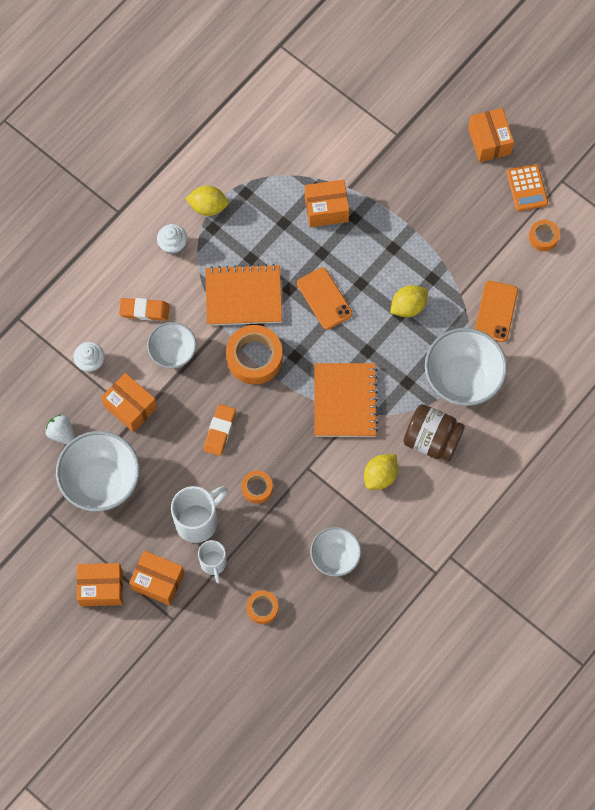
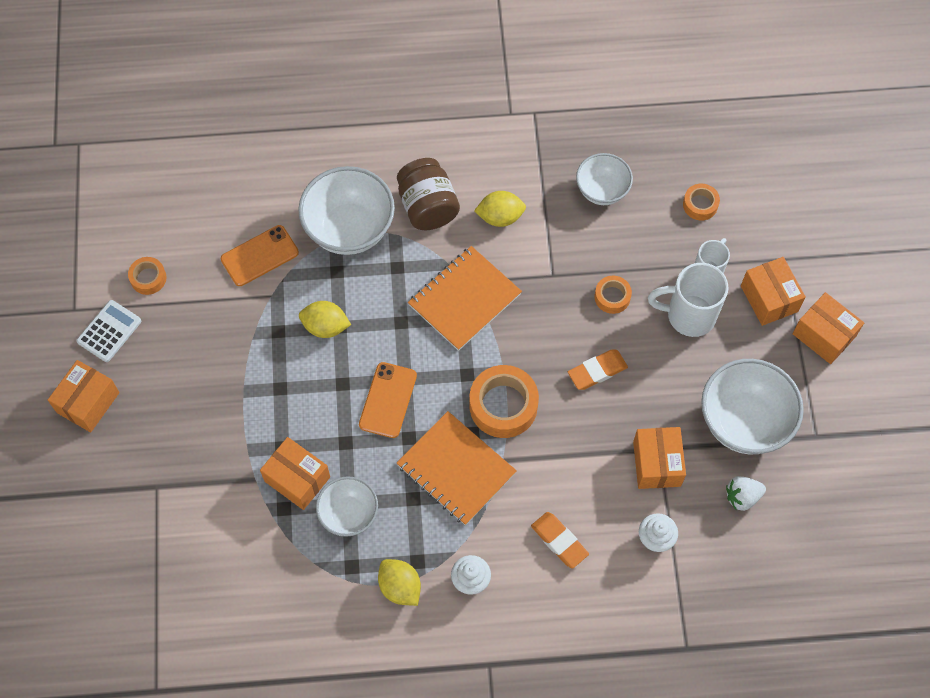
camera: 135 degrees left, 5 degrees down
white strawberry [45,415,75,444] -> white strawberry turned 75 degrees clockwise [726,476,766,511]
white bowl [147,322,196,369] -> white bowl moved to [316,476,378,537]
orange calculator [507,164,548,211] -> white calculator [76,300,141,362]

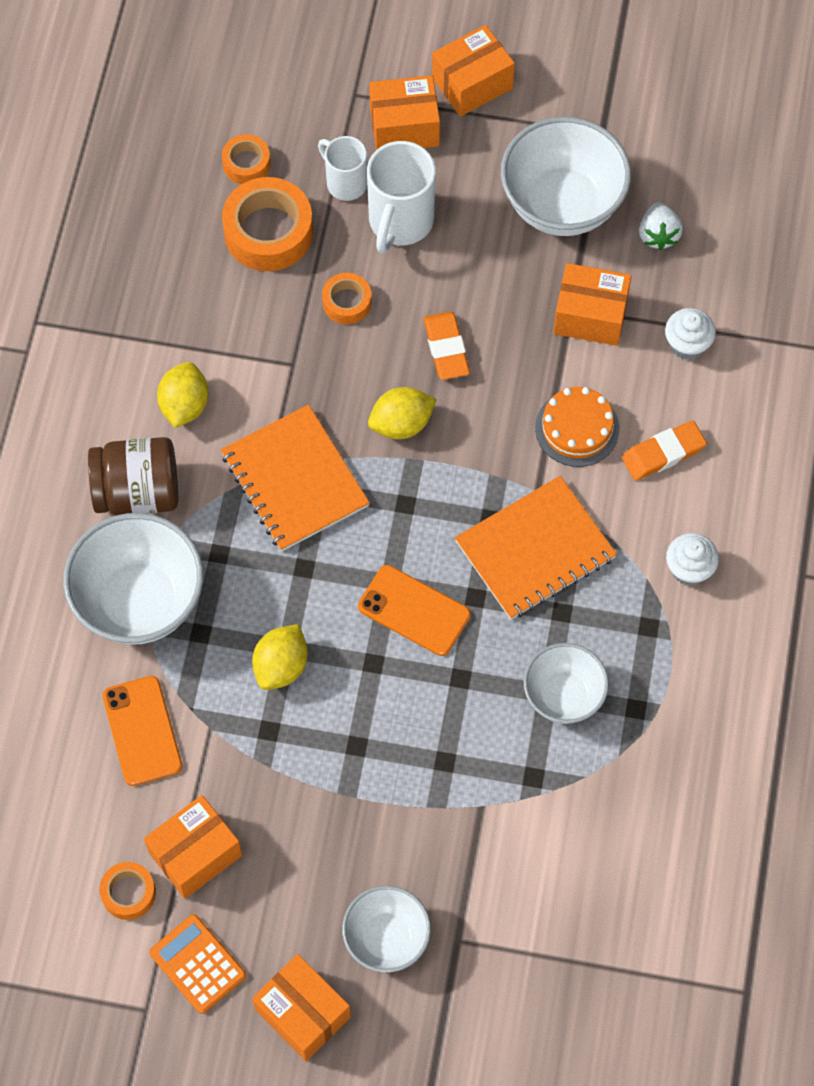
camera: 75 degrees left, 0 degrees up
white calculator [76,300,141,362] -> orange calculator [149,914,246,1014]
orange box [260,437,330,510] -> orange box moved to [144,795,242,899]
yellow lemon [378,559,421,606] -> yellow lemon moved to [368,387,437,439]
orange tape [469,365,539,438] -> orange tape moved to [222,177,313,271]
white bowl [576,153,633,205] -> white bowl moved to [342,886,431,973]
none -> orange cake [535,387,619,467]

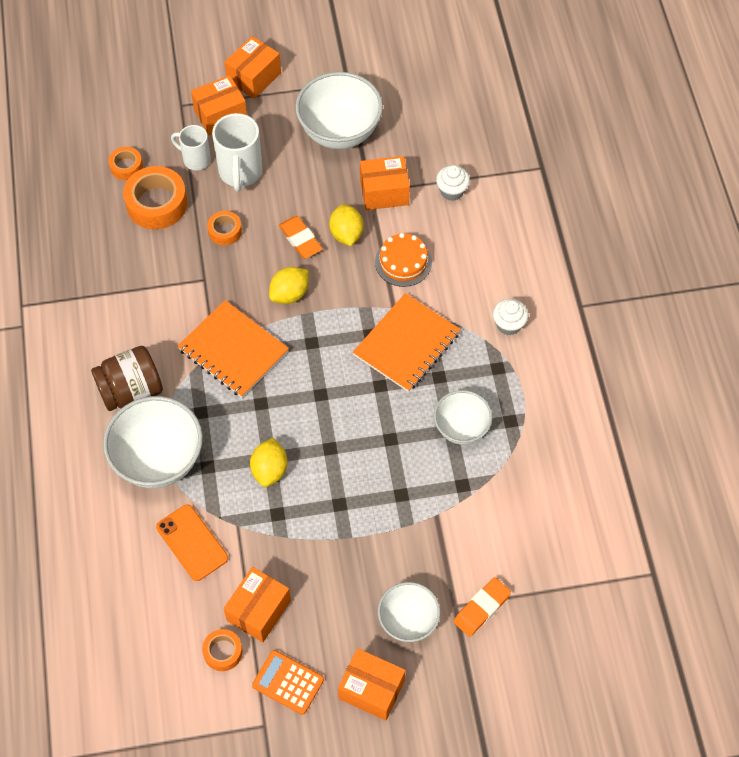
camera: 20 degrees left, 5 degrees down
yellow lemon [157,362,208,428] -> yellow lemon moved to [329,204,363,246]
orange phone [358,565,471,656] -> none
orange eraser [622,420,707,481] -> orange eraser moved to [453,577,511,637]
white strawberry [639,202,683,250] -> none

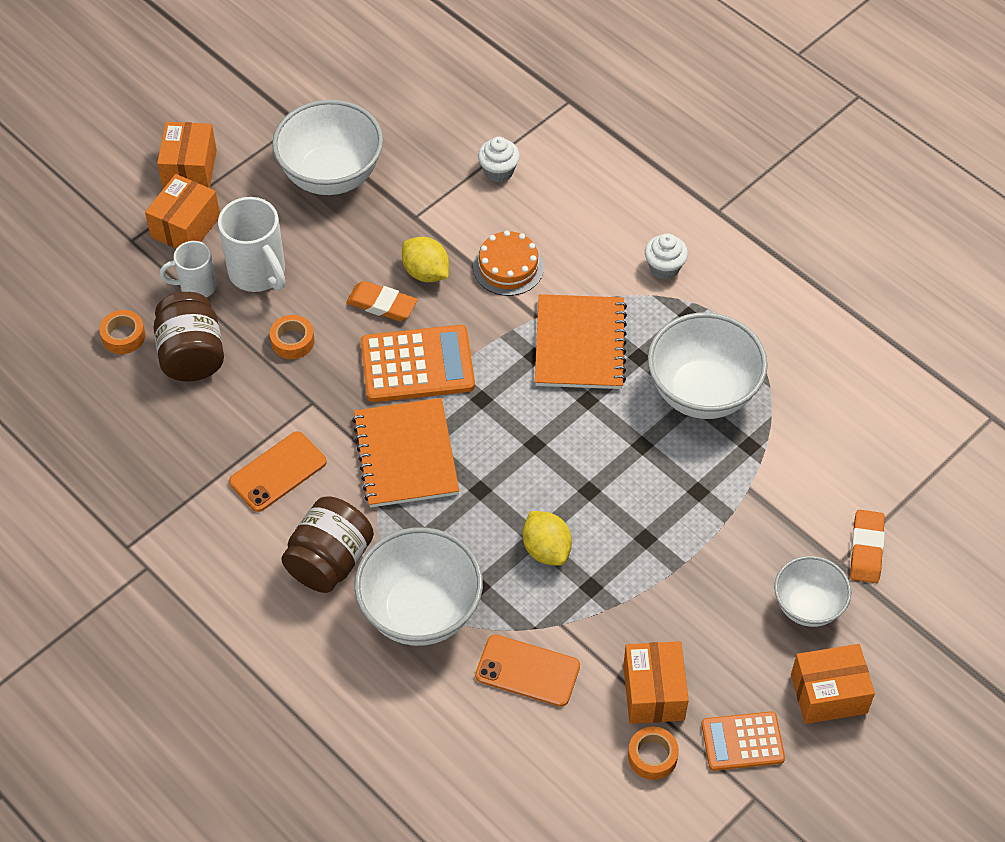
camera: 35 degrees left, 5 degrees down
orange tape [123,166,187,229] -> brown jar [154,292,224,382]
orange notebook [178,300,289,398] -> orange notebook turned 75 degrees clockwise [352,398,459,508]
yellow lemon [269,267,309,304] -> orange calculator [361,325,475,402]
orange box [360,156,410,210] -> none
white bowl [434,390,492,445] -> white bowl [648,312,768,419], size x1.66
none -> orange phone [229,431,327,512]

